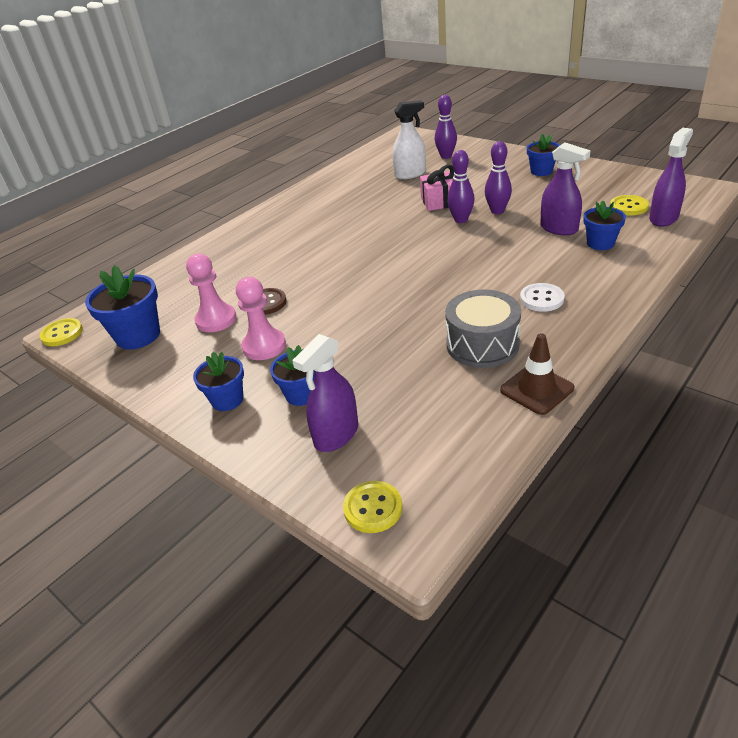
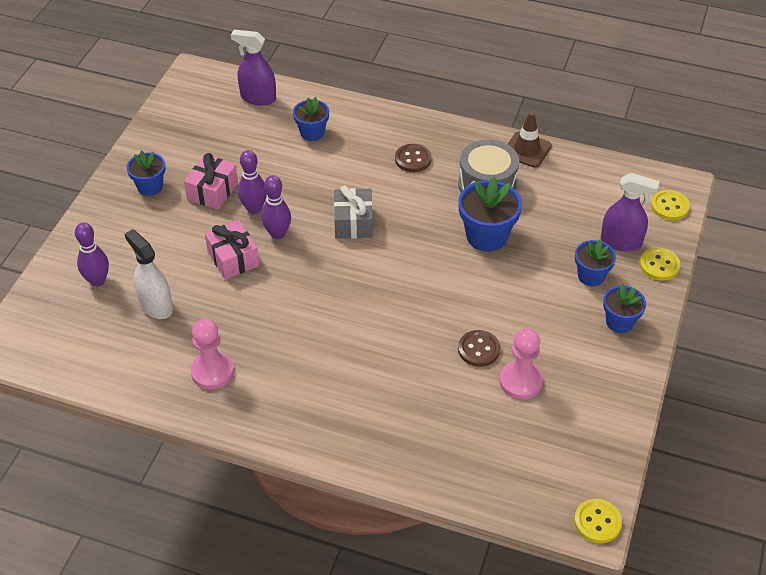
camera: 115 degrees left, 10 degrees up
blue flower pot [85,265,160,350] -> blue flower pot moved to [458,177,522,252]
pink pawn [236,277,286,360] -> pink pawn moved to [190,319,234,389]
white button [520,283,565,312] -> brown button [395,144,431,172]
purple spray bottle [540,142,591,235] -> none
yellow button [610,195,649,215] -> yellow button moved to [640,248,680,281]
none -> pink gift [184,153,238,210]
none -> grey gift [334,186,373,238]

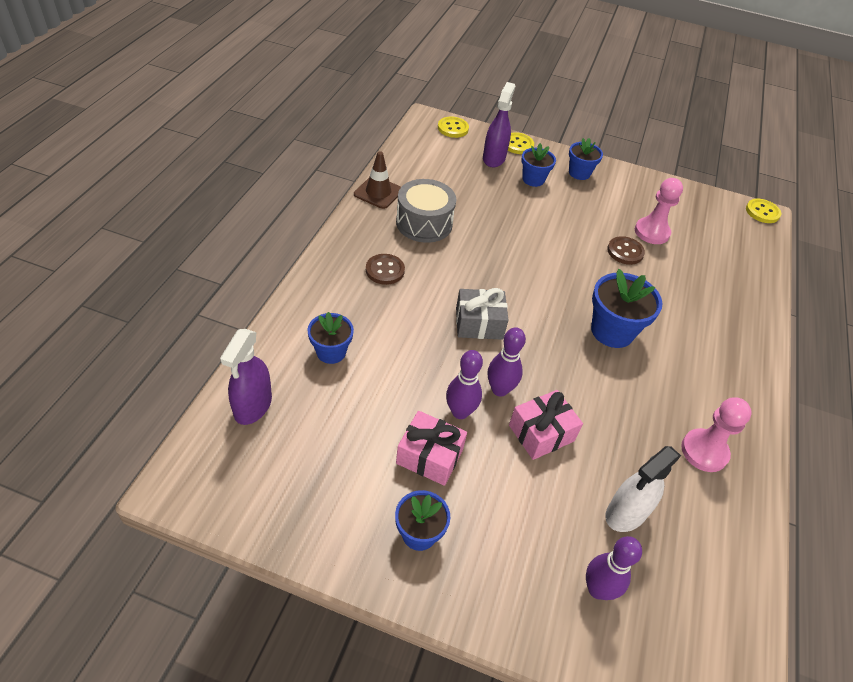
camera: 95 degrees left, 0 degrees up
blue flower pot [458,177,522,252] -> blue flower pot moved to [591,269,662,348]

